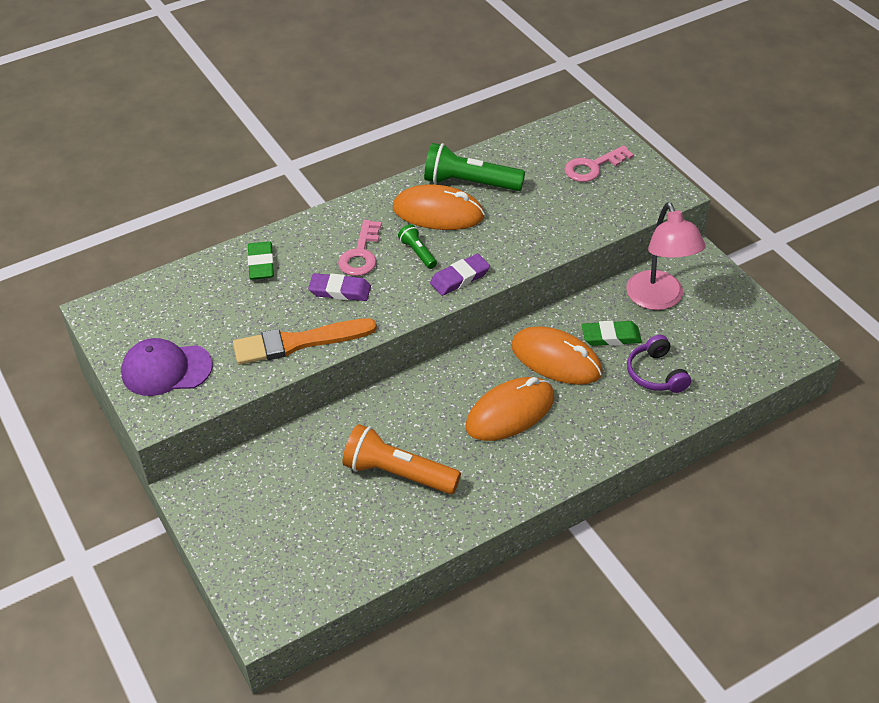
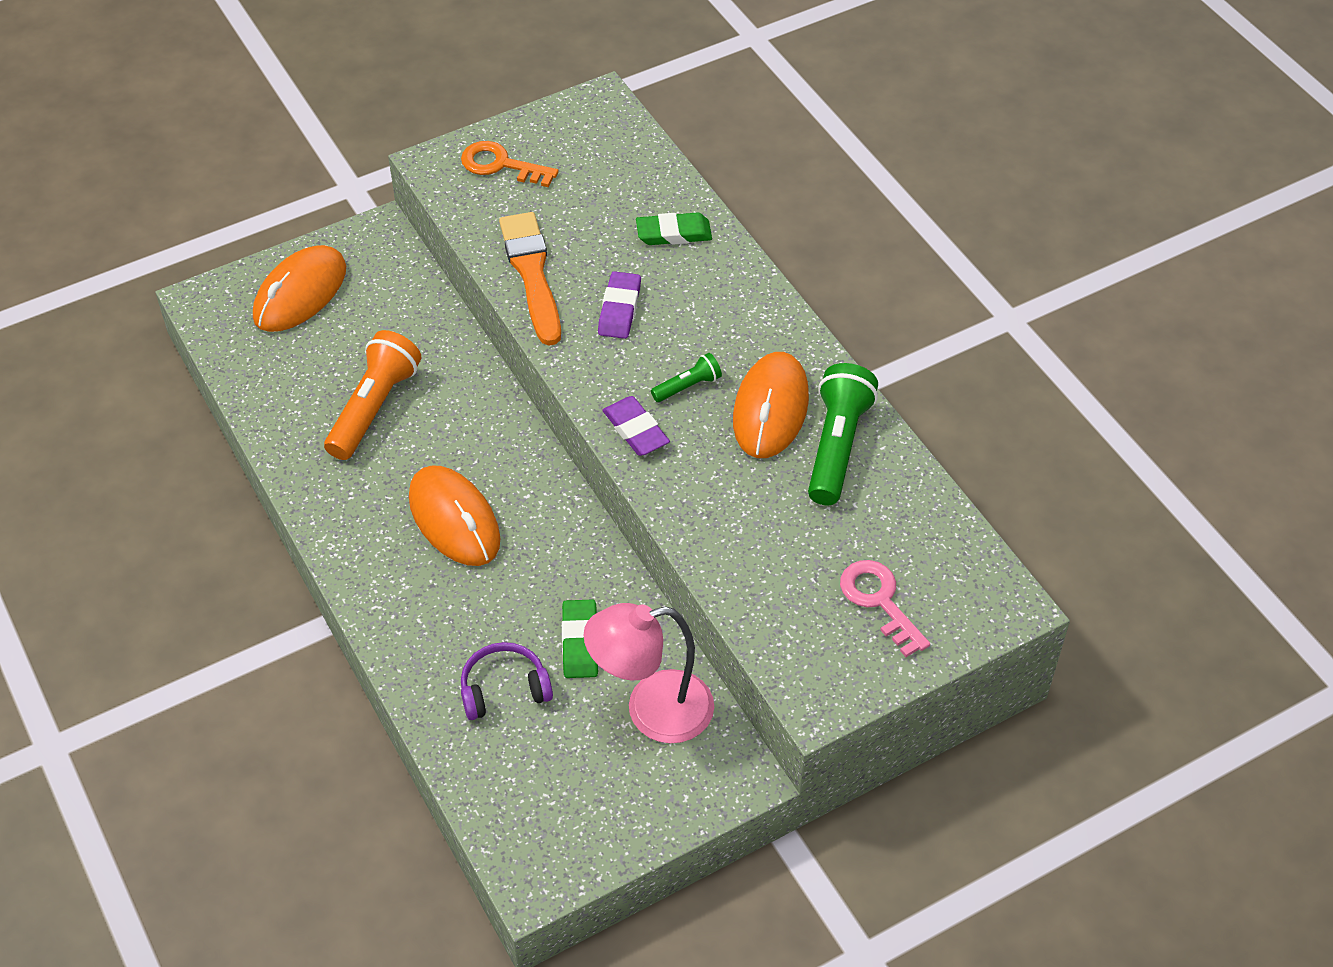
camera: 90 degrees right, 5 degrees up
purple cap [121,338,213,396] -> orange key [461,141,559,187]
pink key [338,220,382,276] -> none
orange mouse [511,327,603,385] -> orange mouse moved to [253,245,346,332]

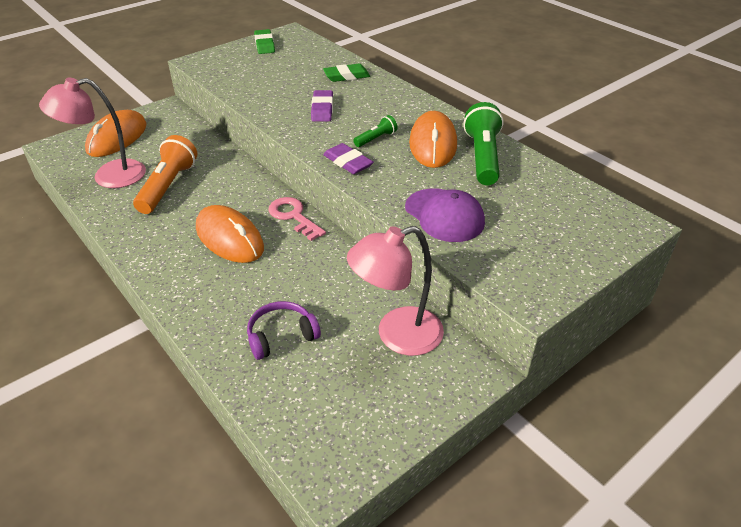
camera: 10 degrees left, 10 degrees down
orange key [461,141,559,187] -> none
orange brush [499,212,561,346] -> none
green eraser [562,599,598,678] -> green eraser moved to [254,29,275,54]
pink key [840,560,930,657] -> pink key moved to [268,197,326,241]
none -> pink lamp [39,78,146,188]
none -> purple cap [405,188,485,242]

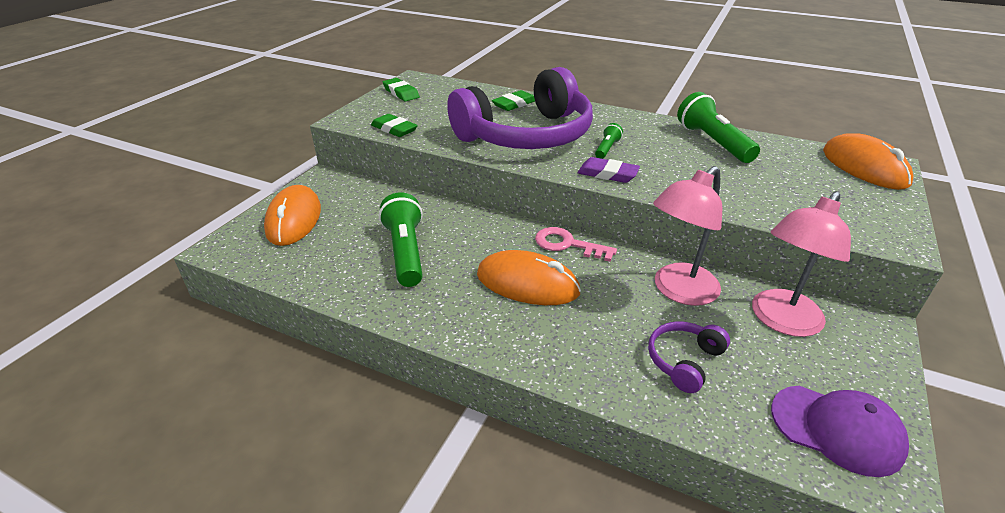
camera: 25 degrees left, 5 degrees down
pink lamp [39,78,146,188] -> pink lamp moved to [653,166,722,306]
orange flashlight [133,135,197,214] -> green flashlight [379,192,423,287]
purple eraser [311,90,333,122] -> purple headphones [447,67,593,149]
purple cap [405,188,485,242] -> purple cap moved to [771,386,909,477]
orange mouse [409,111,457,168] -> orange mouse moved to [823,133,913,190]
none -> green eraser [371,114,418,137]

